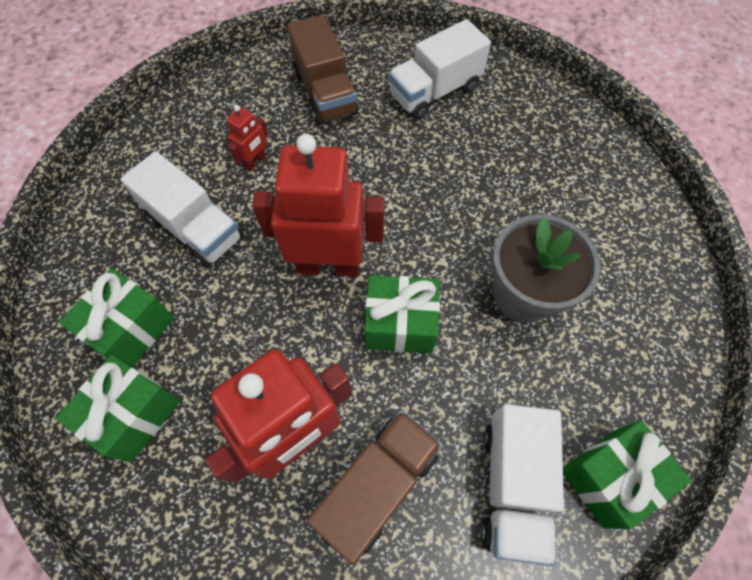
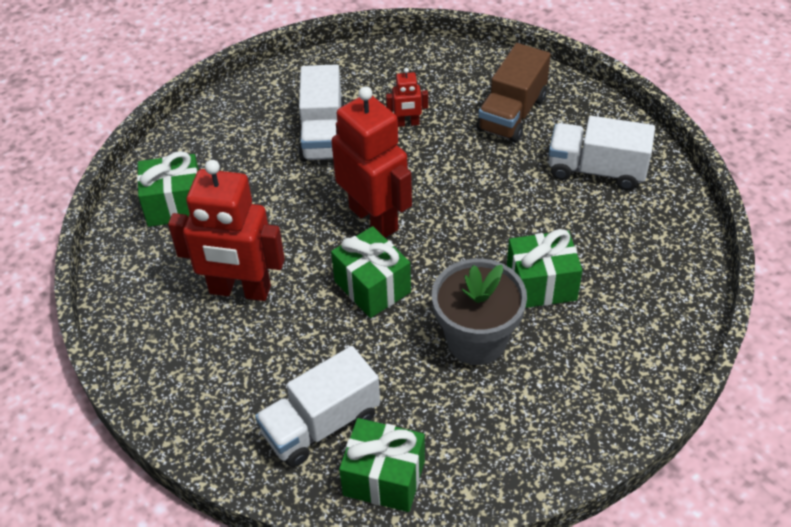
camera: 50 degrees right, 15 degrees down
green gift [59,268,175,367] -> green gift moved to [507,229,582,308]
brown truck [307,410,442,565] -> none

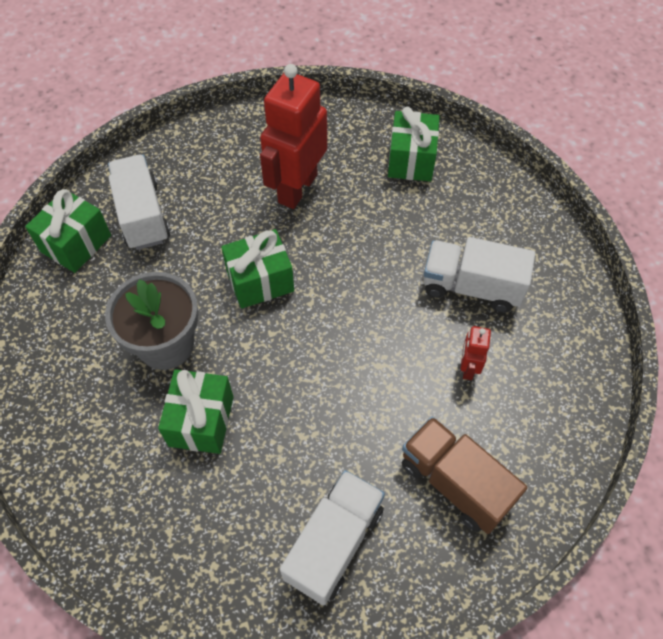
camera: 105 degrees right, 10 degrees up
red robot [331,86,412,238] -> none

